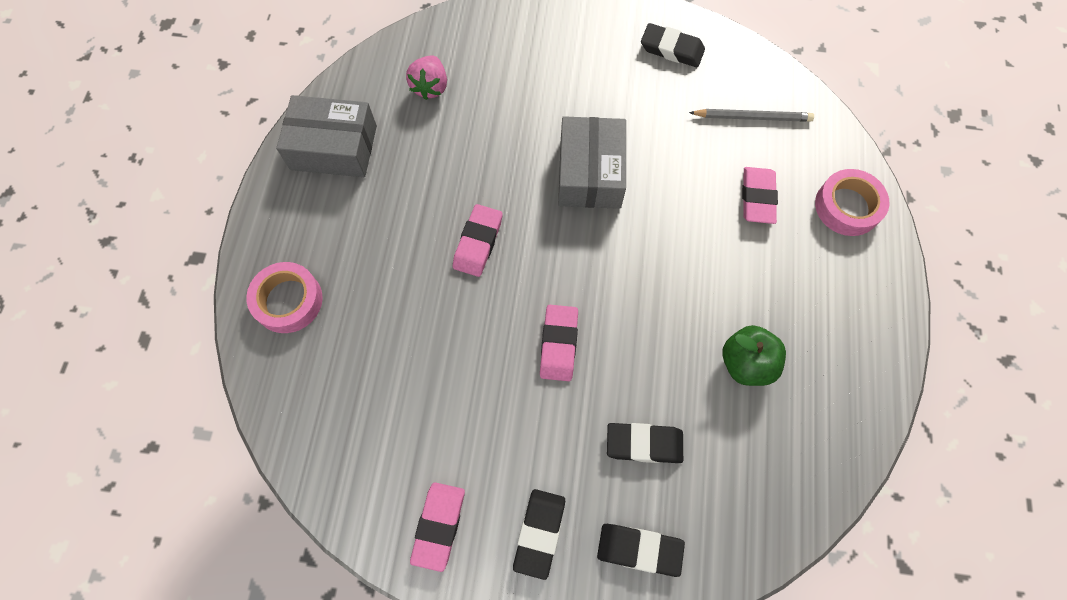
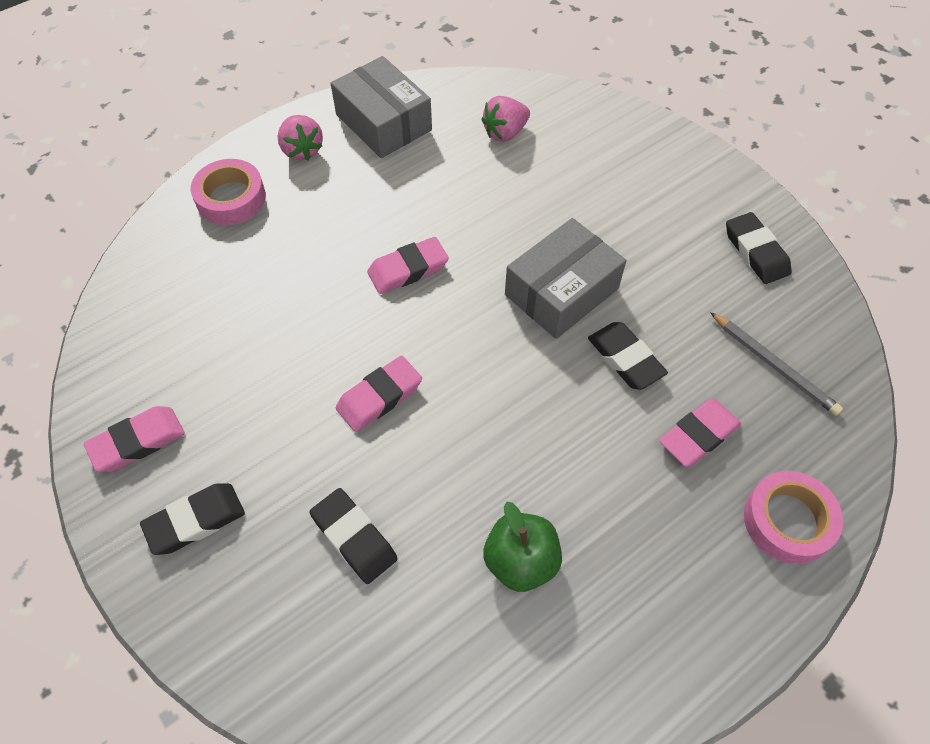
camera: 45 degrees right, 10 degrees down
black eraser [597,524,685,577] -> black eraser moved to [588,322,668,390]
none -> pink strawberry [278,115,323,160]

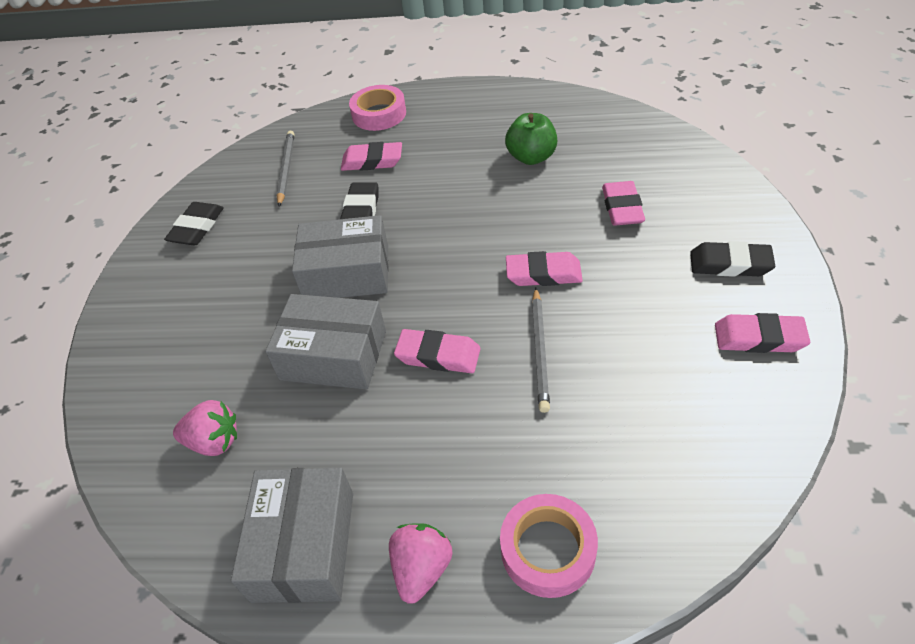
camera: 135 degrees left, 10 degrees down
black eraser [309,488,398,584] -> pink eraser [602,181,645,226]
none -> grey box [265,294,386,390]
none -> grey pencil [532,288,550,413]

